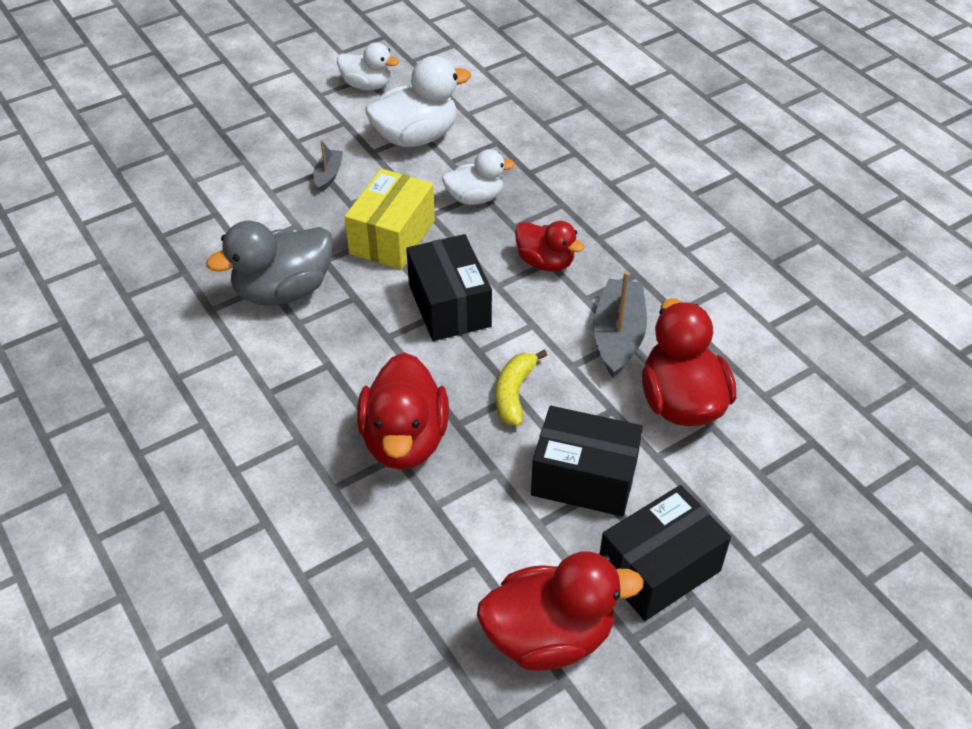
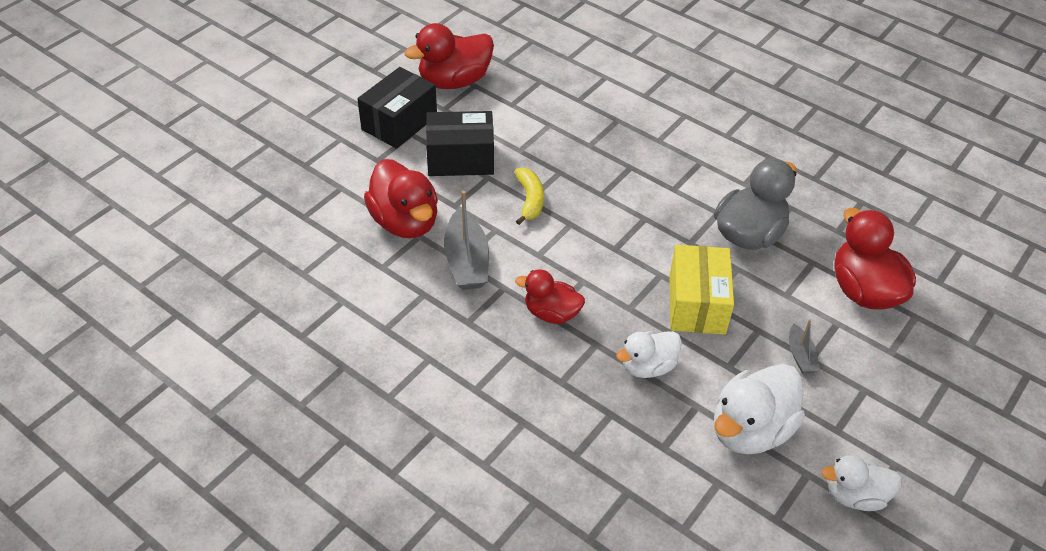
camera: 160 degrees right, 0 degrees up
red duck [357,352,449,470] -> red duck moved to [834,208,916,309]
black box [406,234,492,341] -> none

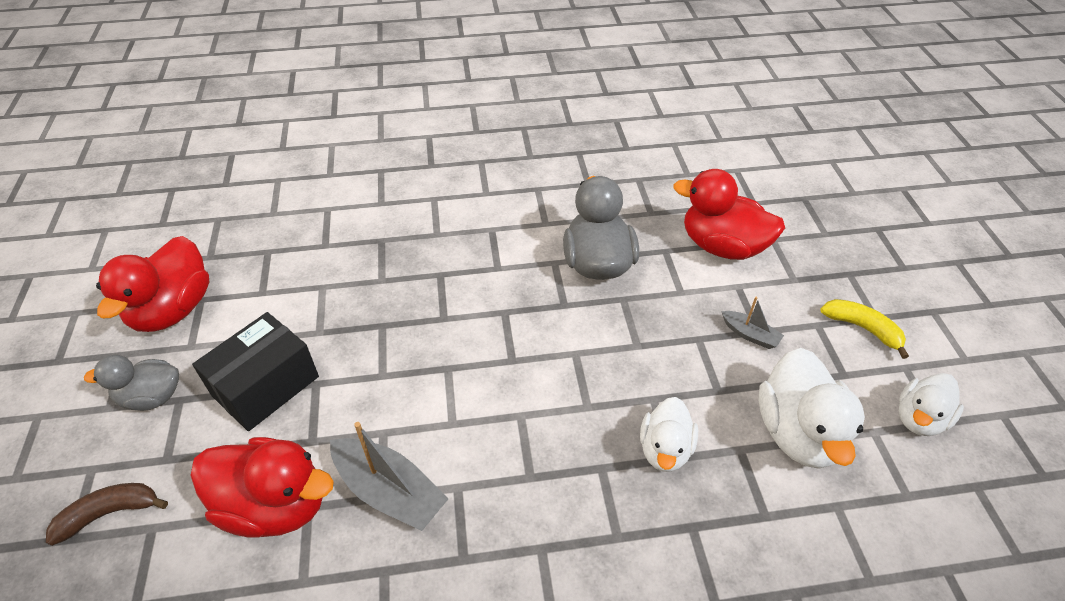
camera: 45 degrees left, 0 degrees up
black box [357,67,437,149] -> grey duck [84,355,179,411]
yellow banana [515,168,544,225] -> yellow banana moved to [820,299,909,359]
red duck [515,269,585,324] -> none
yellow box [669,245,734,335] -> none
none -> brown banana [46,483,168,546]

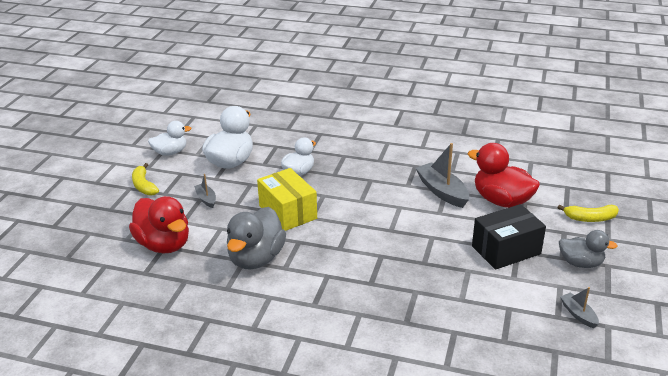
camera: 155 degrees left, 15 degrees down
brown banana [46,483,168,546] -> yellow banana [557,204,619,222]
red duck [96,236,209,332] -> grey boat [560,287,599,328]
none -> yellow box [257,168,317,231]

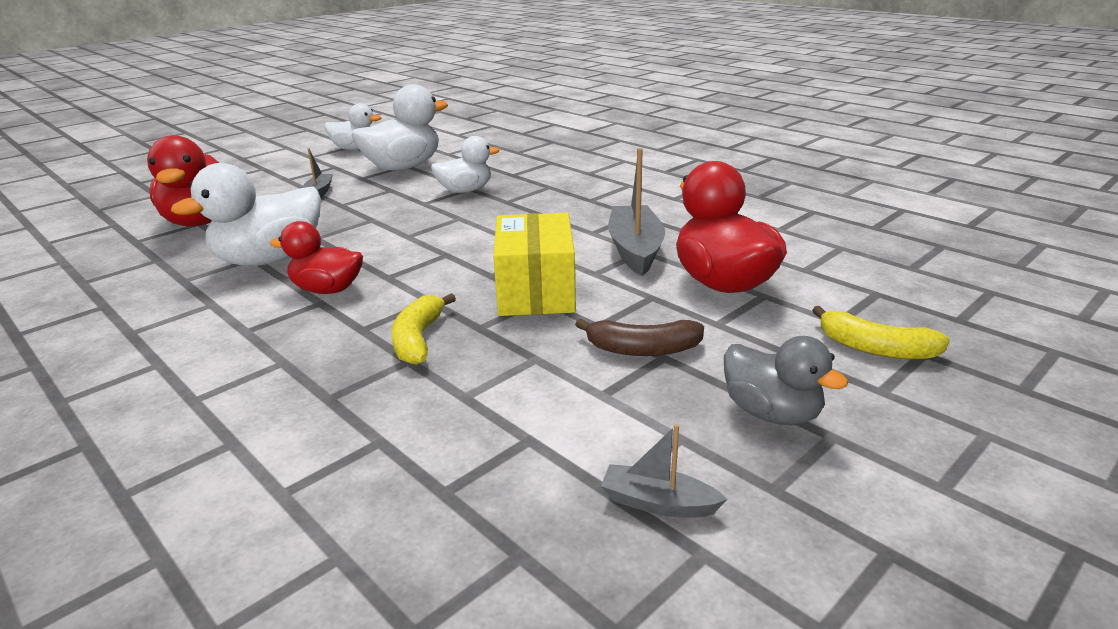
camera: 30 degrees right, 5 degrees down
yellow banana [132,163,159,196] -> yellow banana moved to [392,293,456,365]
grey duck [227,207,286,270] -> white duck [171,163,321,266]
yellow box [257,168,317,231] -> yellow box moved to [493,213,576,316]
black box [472,204,546,270] -> brown banana [575,318,704,356]
grey boat [560,287,599,328] -> grey boat turned 75 degrees counterclockwise [601,424,727,518]
none -> red duck [270,221,363,294]

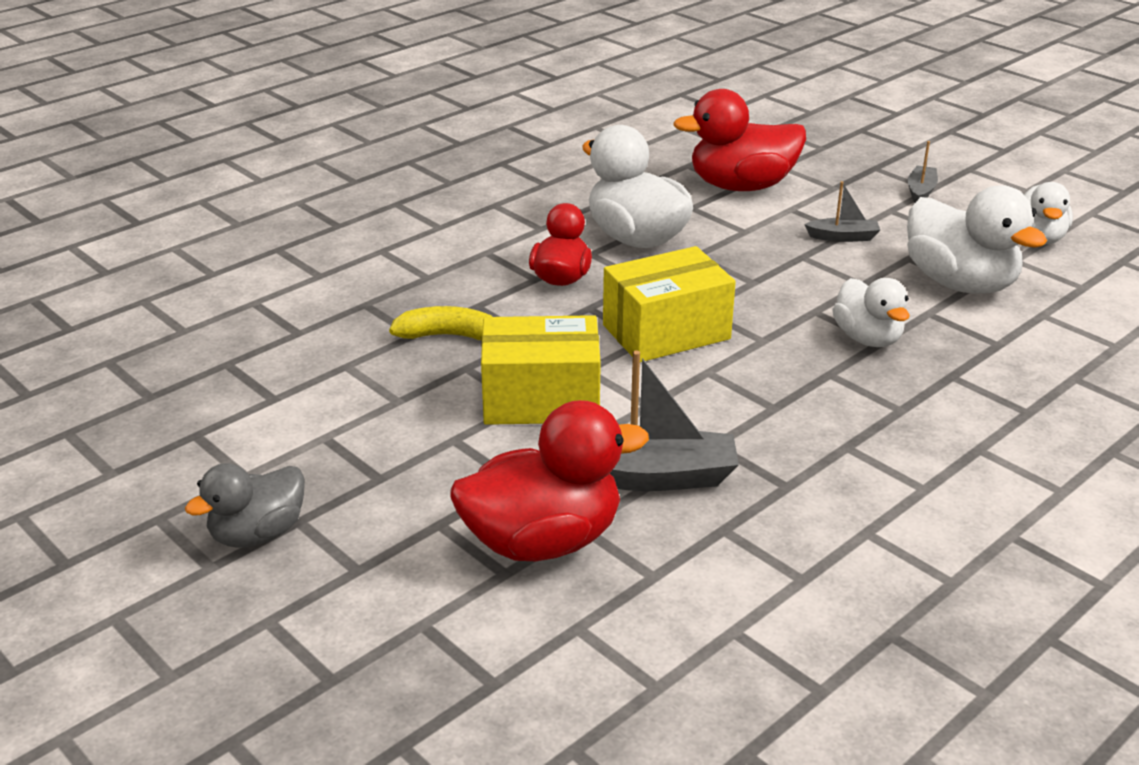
camera: 90 degrees right, 5 degrees up
brown banana [575,318,704,356] -> none
grey boat [601,424,727,518] -> grey boat moved to [908,141,938,202]
yellow banana [812,306,950,359] -> none
none -> yellow box [603,246,736,362]

